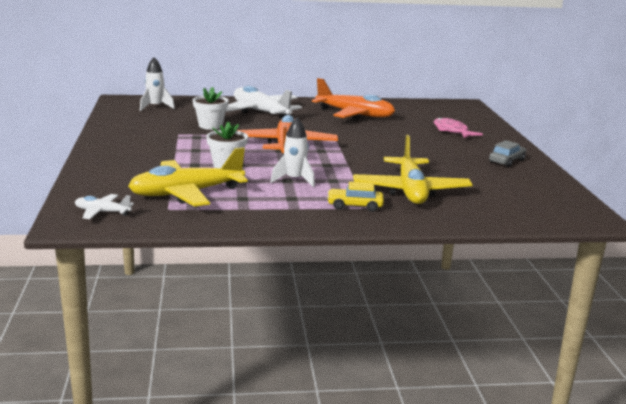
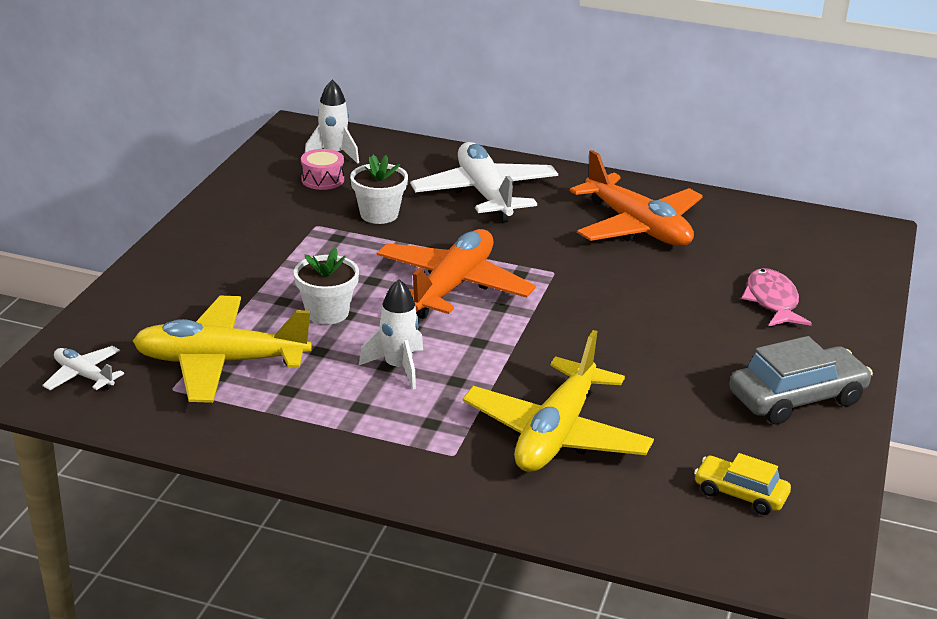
camera: 25 degrees right, 10 degrees up
yellow car [327,181,384,212] -> yellow car moved to [694,453,791,515]
grey car [489,140,526,167] -> grey car [729,336,873,424], size x1.67
none -> pink drum [301,149,344,190]

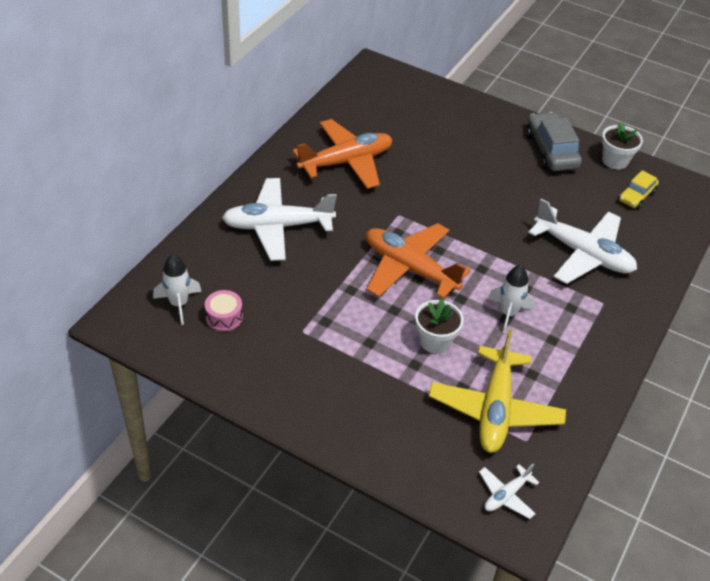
camera: 80 degrees left, 15 degrees up
white flower pot [350,155,408,224] -> white flower pot moved to [602,122,643,169]
yellow plane [463,330,654,472] -> white plane [528,198,637,284]
pink fish [741,268,812,327] -> none

